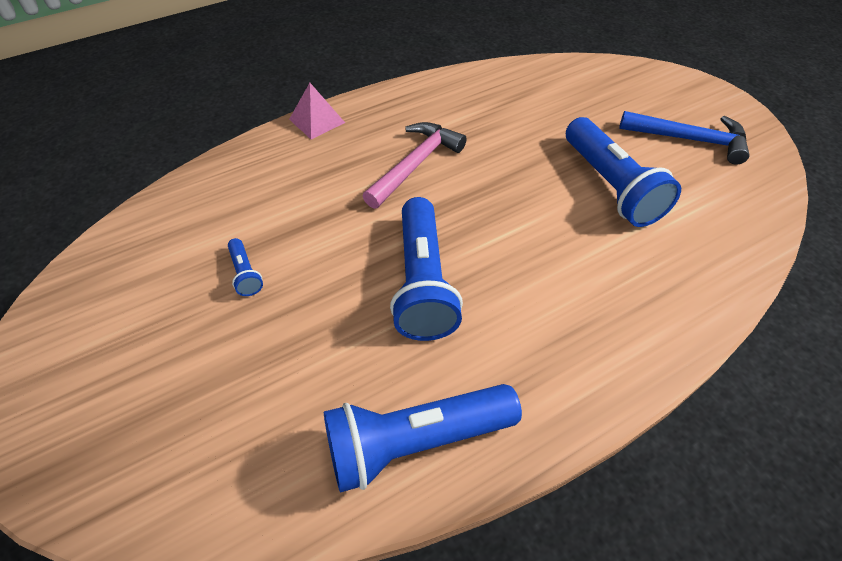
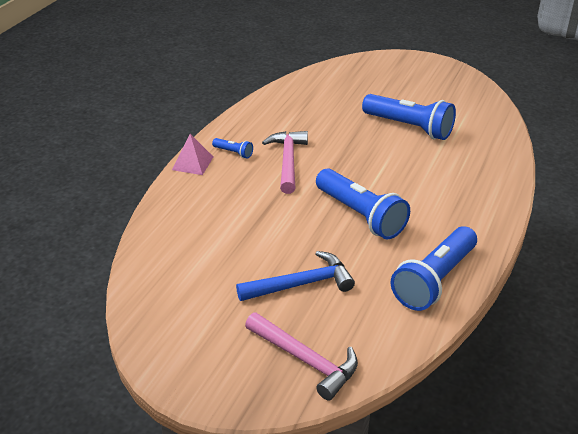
camera: 35 degrees left, 15 degrees down
blue flashlight [228,238,263,296] -> blue flashlight moved to [212,138,253,159]
blue hammer [619,111,750,165] -> blue hammer moved to [236,251,355,301]
none -> pink hammer [245,312,358,401]

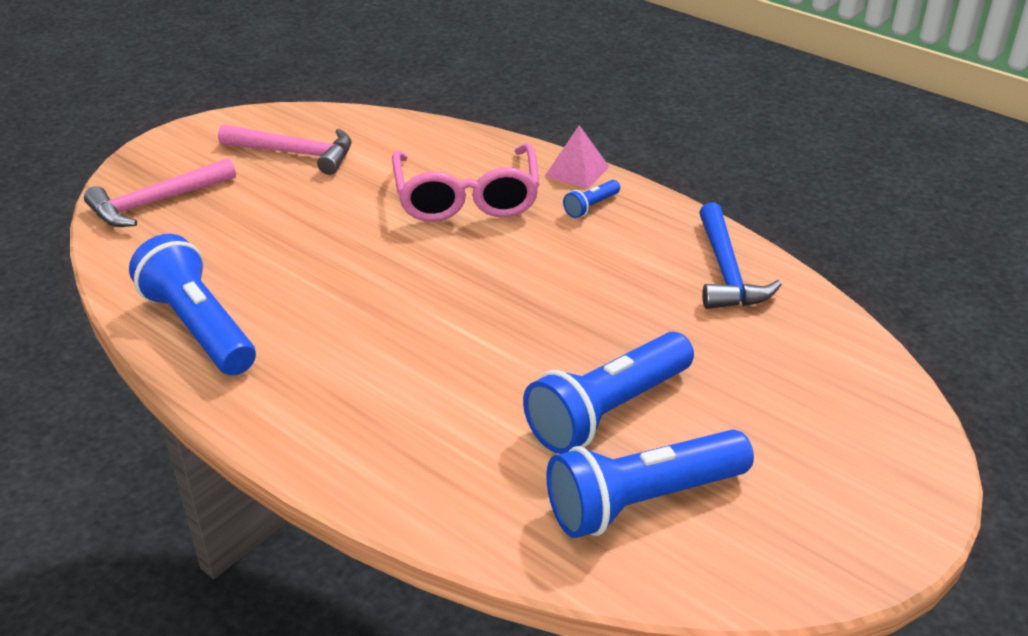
camera: 105 degrees right, 0 degrees up
blue hammer [236,251,355,301] -> blue hammer moved to [699,203,782,309]
pink hammer [262,131,308,194] -> pink hammer moved to [218,124,351,175]
blue flashlight [316,168,410,239] -> blue flashlight moved to [546,429,754,538]
none -> pink glasses [392,143,540,222]

